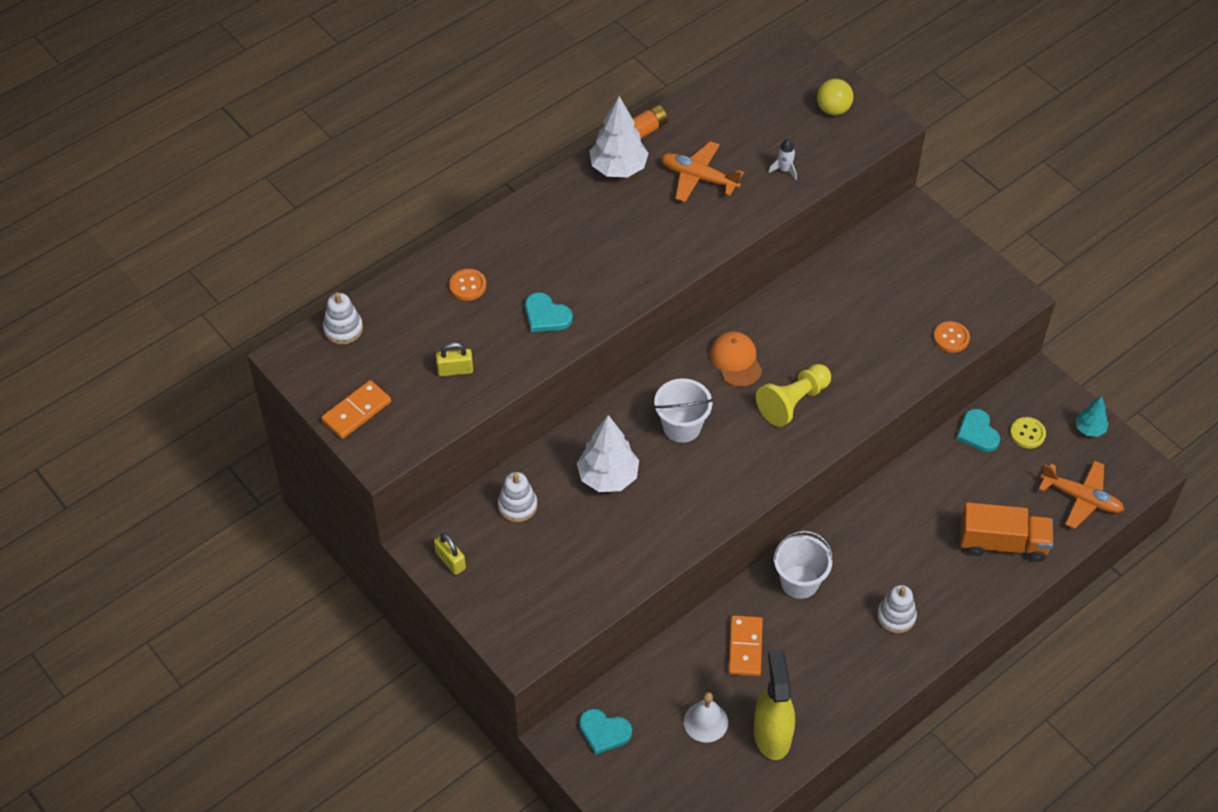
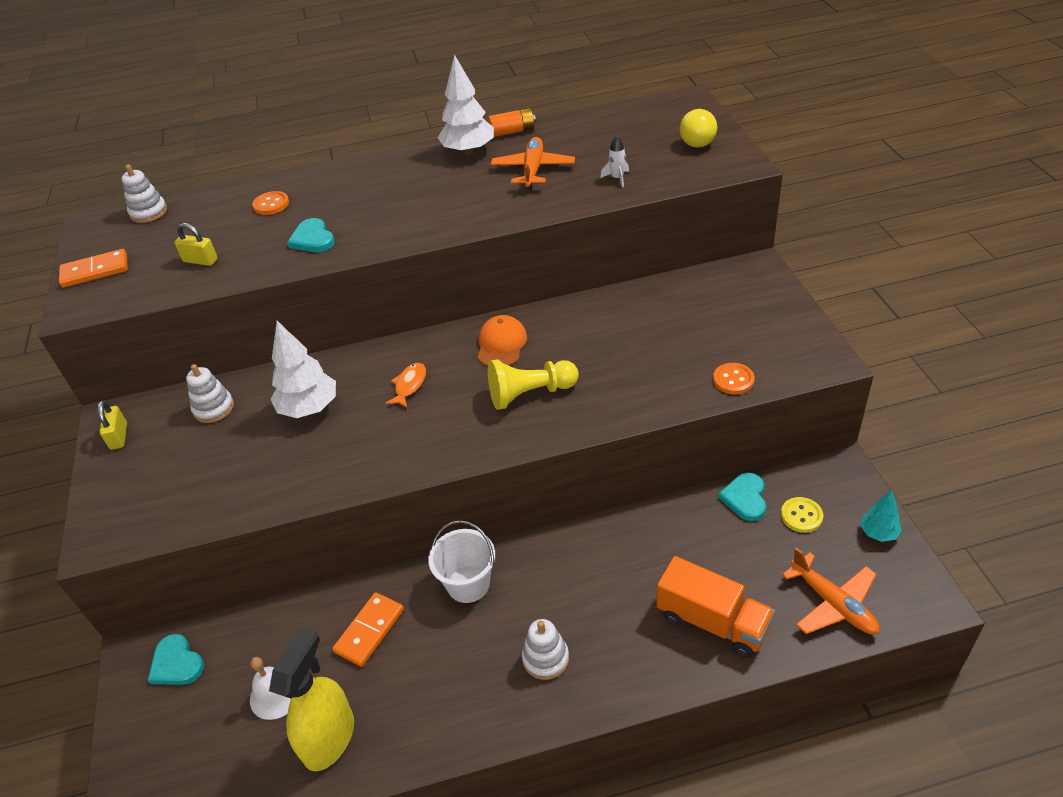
camera: 30 degrees right, 10 degrees down
white bucket [653,378,713,443] -> orange fish [385,363,426,408]
orange plane [661,141,744,202] -> orange plane turned 45 degrees clockwise [491,137,575,188]

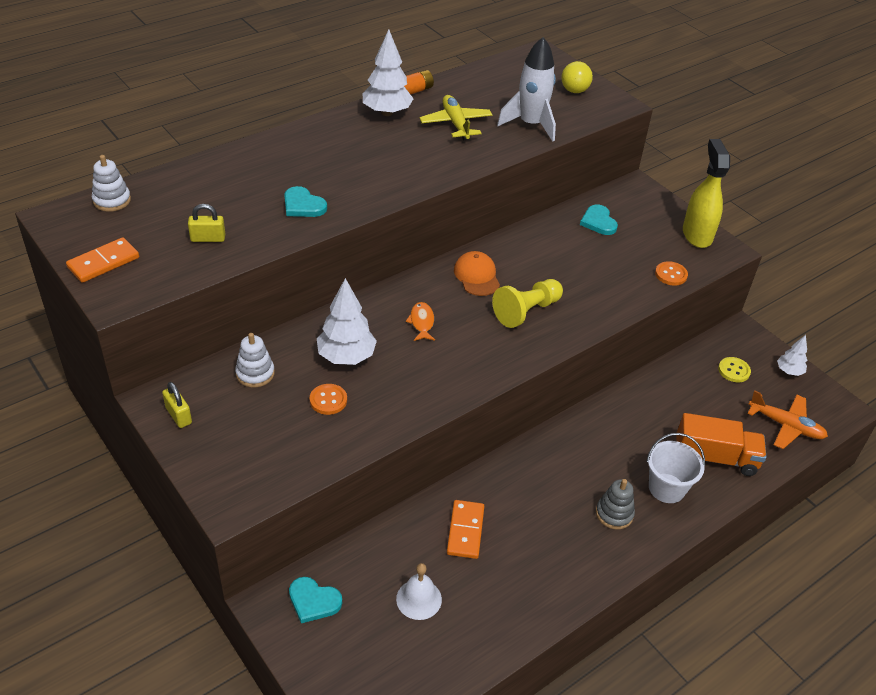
camera: 30 degrees left, 0 degrees up
orange button [252,191,289,215] -> orange button moved to [310,384,347,415]
yellow spray bottle [269,627,354,771] -> yellow spray bottle moved to [683,139,730,248]
white bucket [428,520,495,603] -> white bucket moved to [647,433,705,503]
orange plane [491,137,575,188] -> yellow plane [419,95,492,140]
white stacking toy [522,619,569,680] -> grey stacking toy [596,479,635,529]
white rocket [601,136,629,188] -> white rocket [497,37,556,142], size x2.36
turquoise heart [718,473,766,521] -> turquoise heart moved to [580,204,618,235]
turquoise tree [860,490,902,542] -> white tree [777,335,807,376]

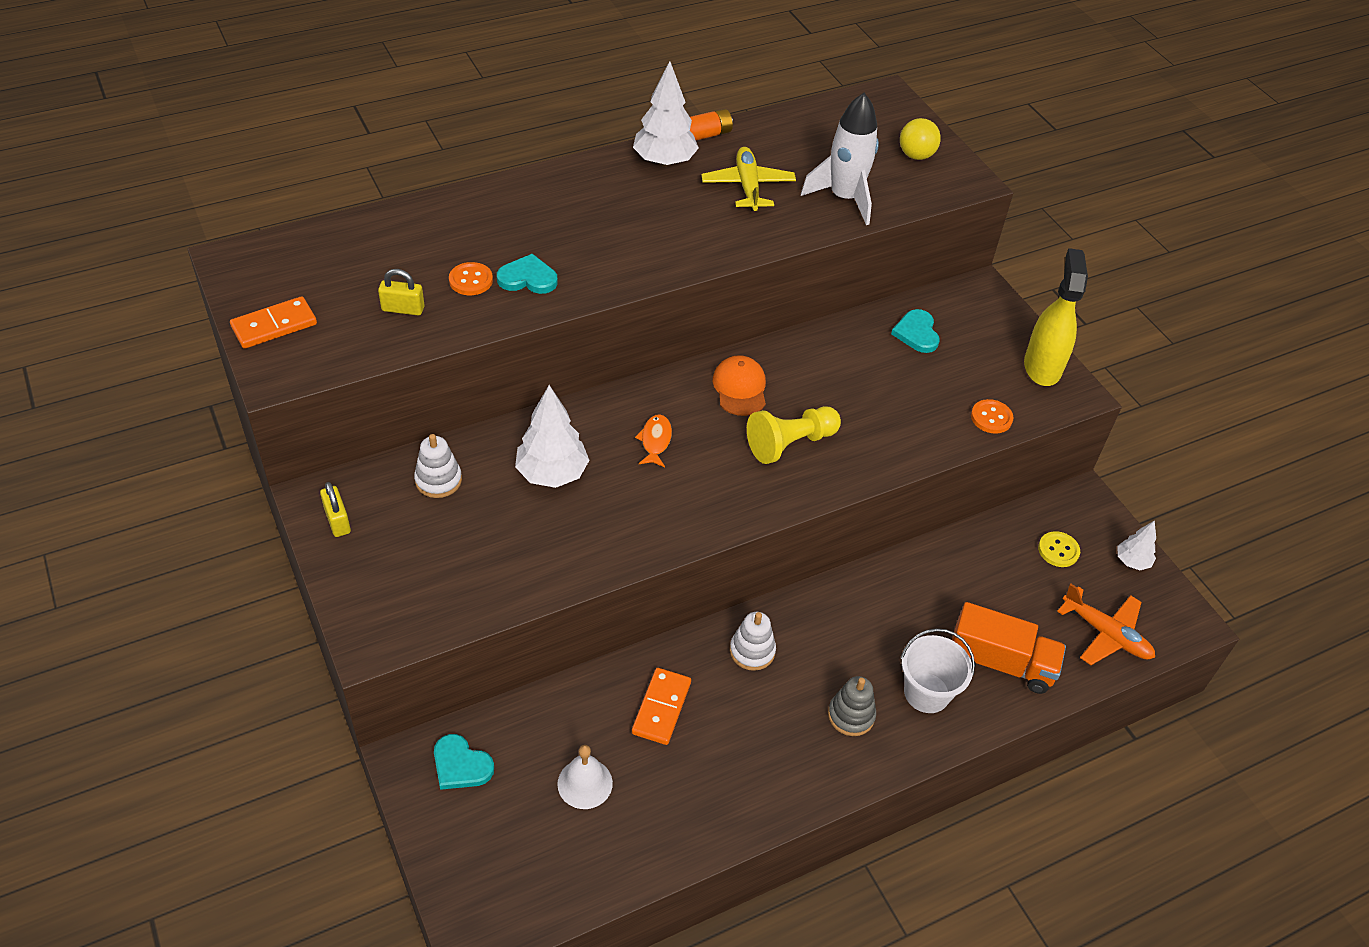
camera: 10 degrees right, 5 degrees up
white stacking toy [92,155,131,212] -> white stacking toy moved to [730,612,776,671]
turquoise heart [284,186,327,217] -> turquoise heart turned 135 degrees clockwise [497,254,558,294]
orange button [310,384,347,415] -> orange button moved to [449,262,493,295]

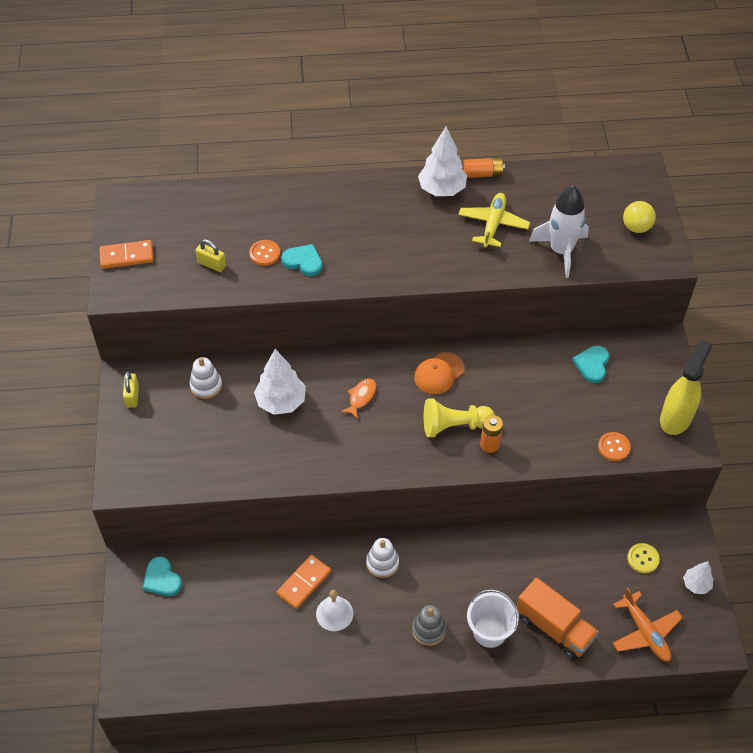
camera: 25 degrees right, 5 degrees up
white bell [557,745,613,809] -> white bell moved to [316,590,353,631]
orange cap [713,355,766,416] -> orange cap turned 150 degrees counterclockwise [414,352,465,394]
none -> orange battery [480,415,503,453]

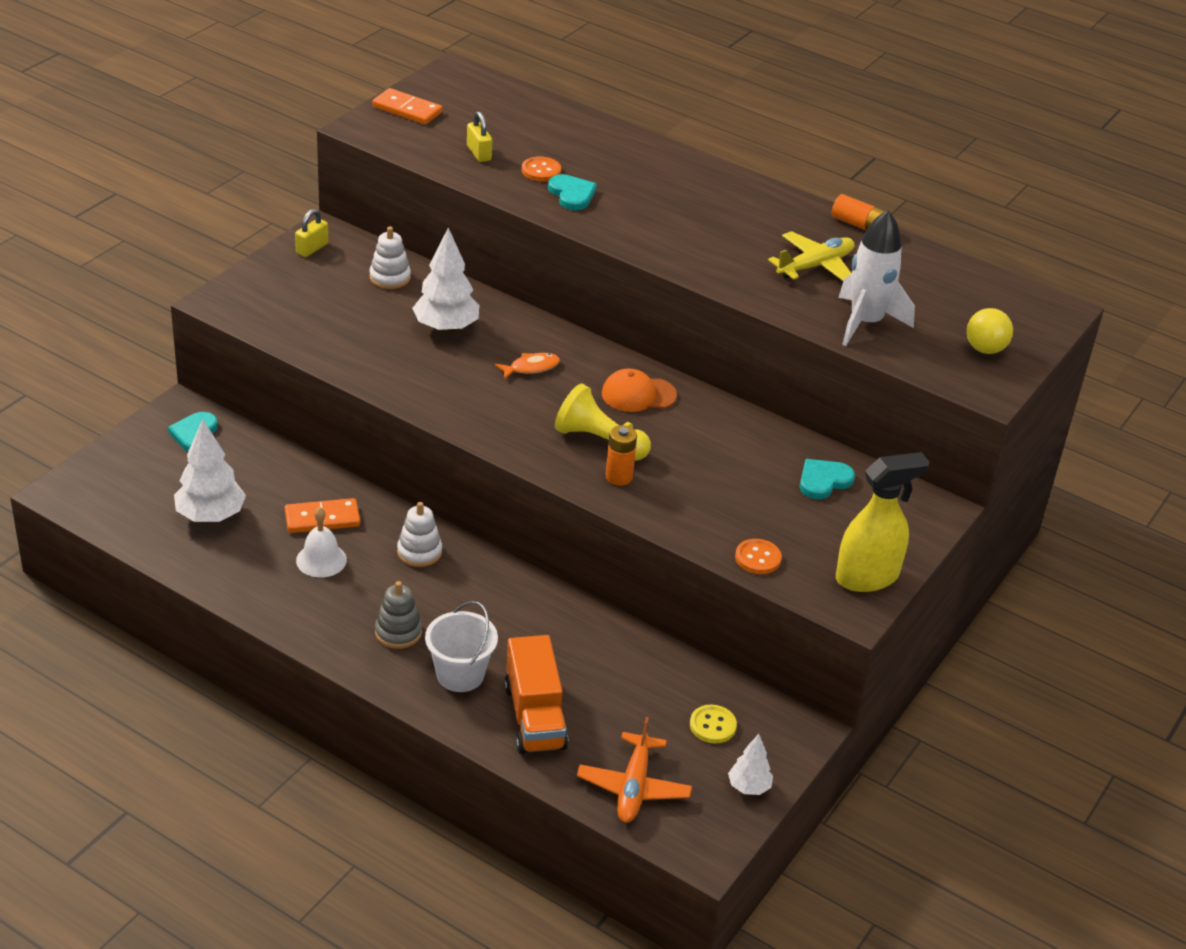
camera: 35 degrees right, 15 degrees down
white tree [418,127,467,196] -> white tree moved to [174,419,246,522]

